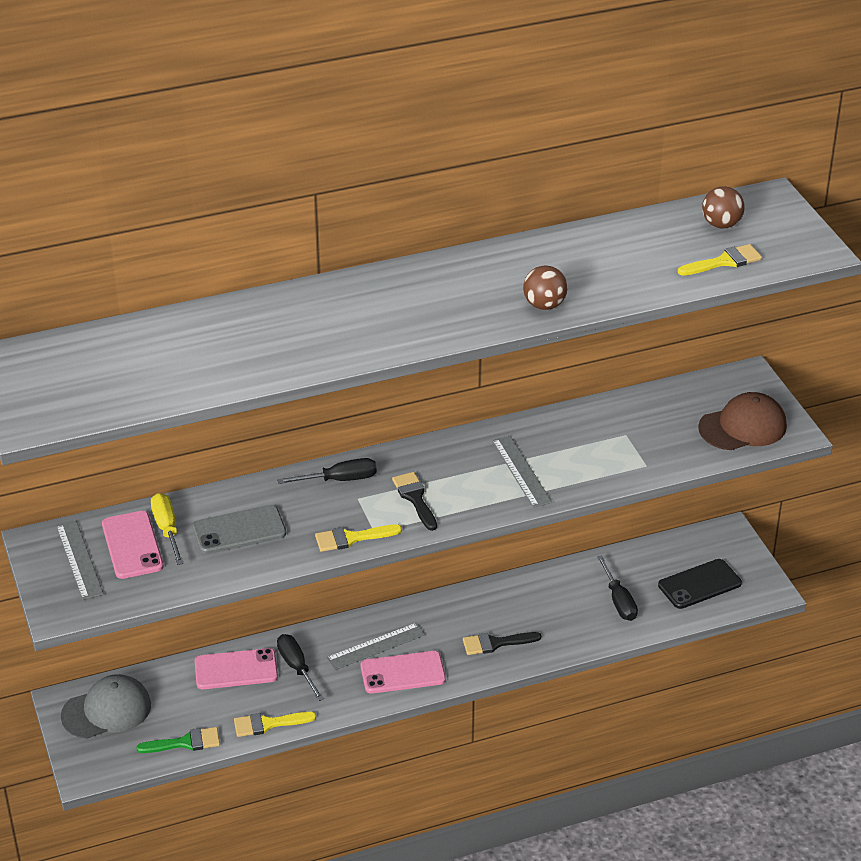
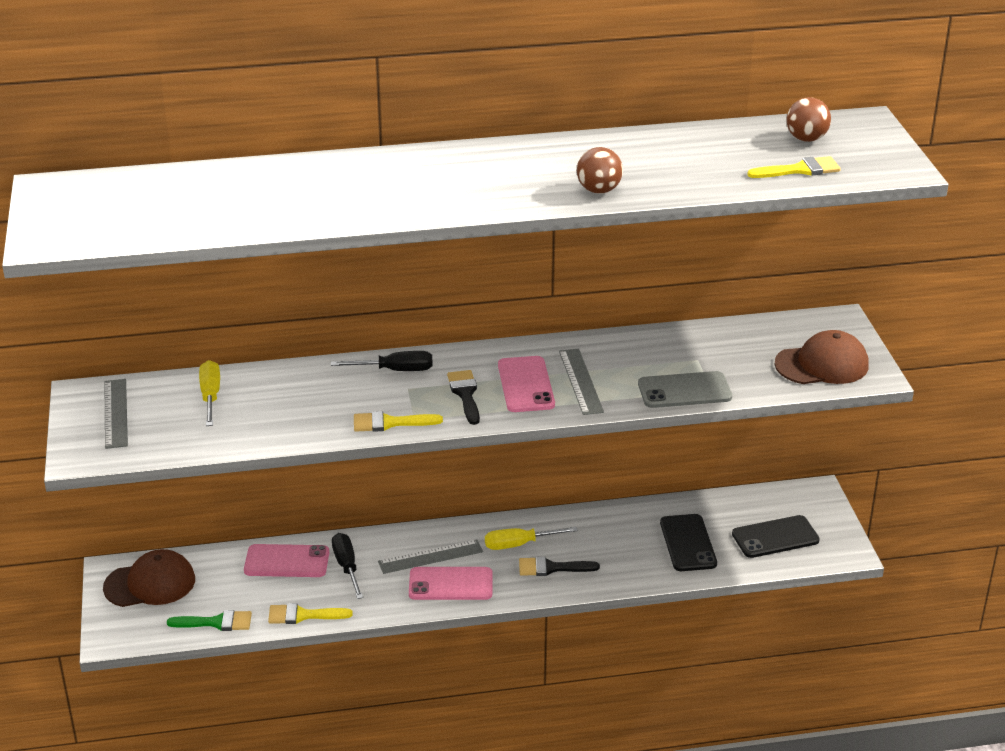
camera: 10 degrees right, 5 degrees down
grey cap [61,674,151,739] -> brown cap [103,549,195,607]
pink phone [102,511,164,579] -> pink phone moved to [498,356,555,412]
grey phone [192,505,286,554] -> grey phone moved to [638,371,732,408]
black screwdriver [597,555,638,621] -> black phone [660,514,717,571]
none -> yellow screwdriver [485,527,578,550]

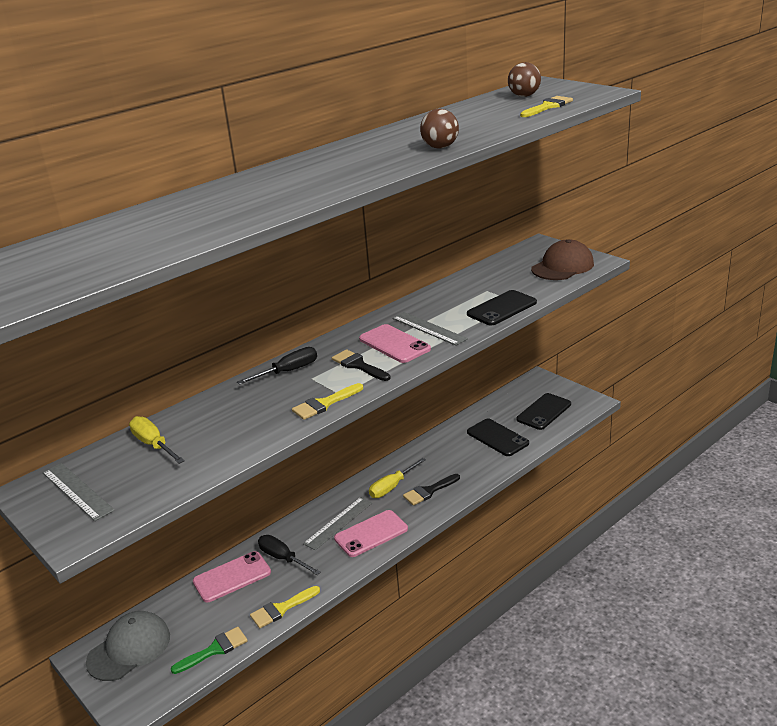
camera: 30 degrees left, 5 degrees down
brown cap [103,549,195,607] -> grey cap [86,611,170,681]
grey phone [638,371,732,408] -> black phone [467,290,537,325]

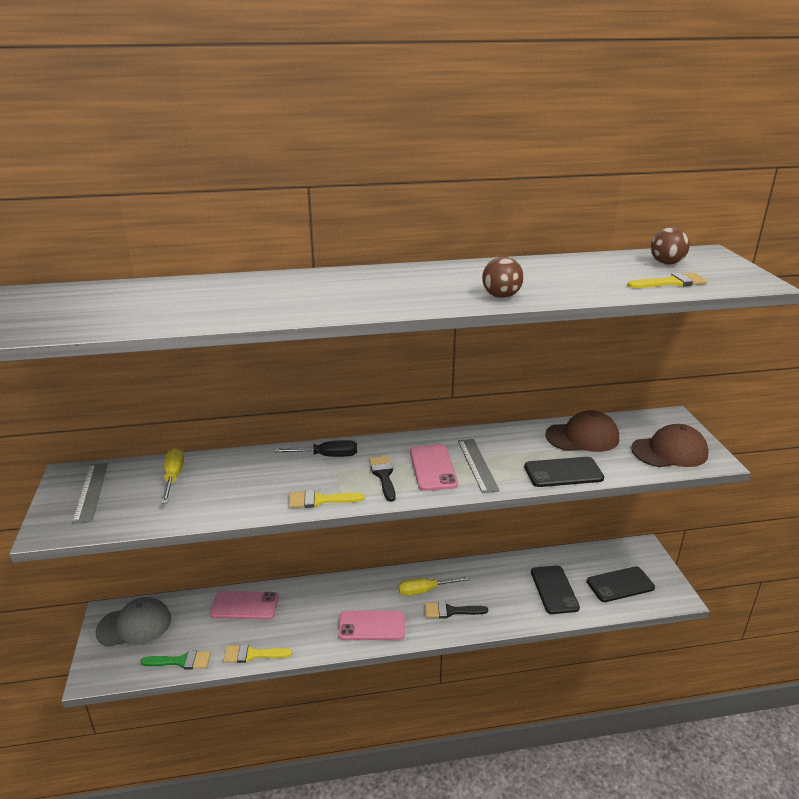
camera: 30 degrees right, 0 degrees up
black screwdriver [258,535,321,575] -> none
grey ruler [303,497,373,550] -> none
none -> brown cap [545,410,619,452]

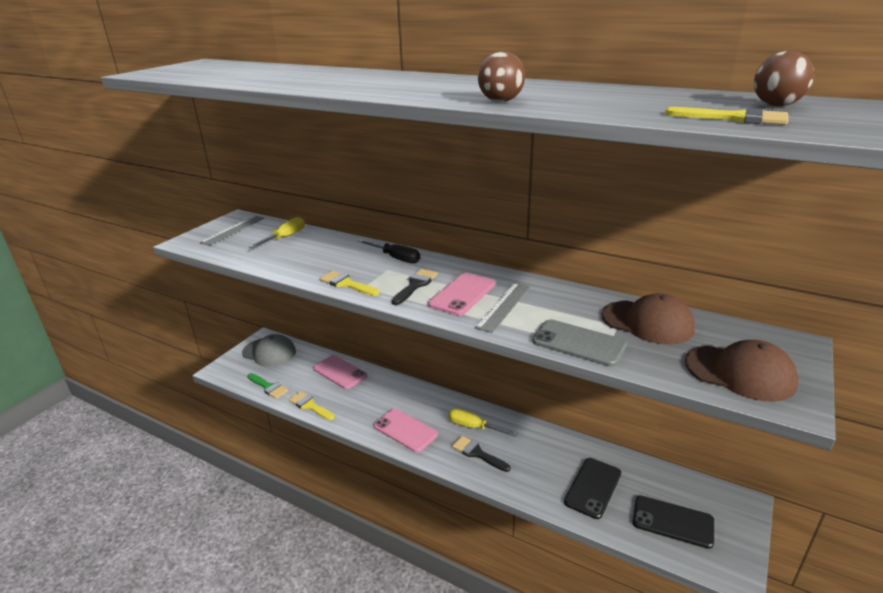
camera: 40 degrees right, 0 degrees up
black phone [524,457,604,487] -> grey phone [532,320,627,367]

